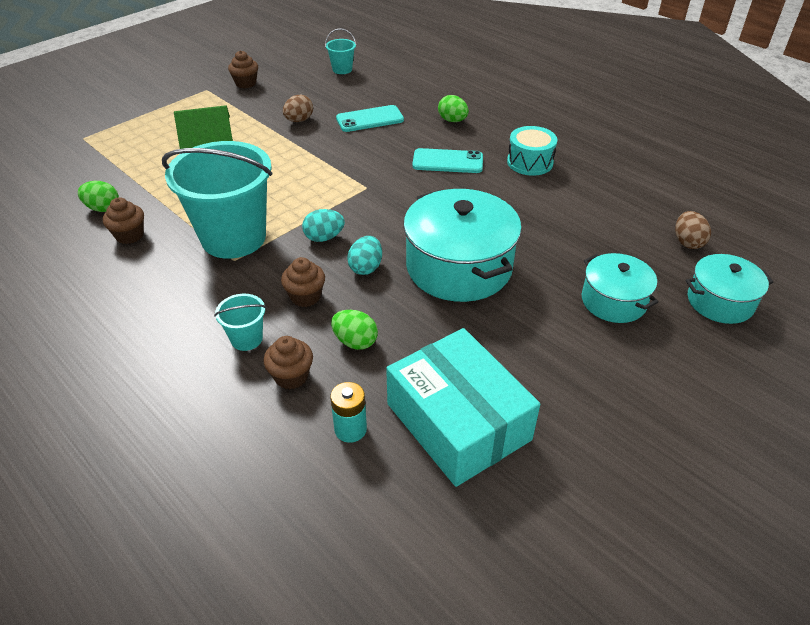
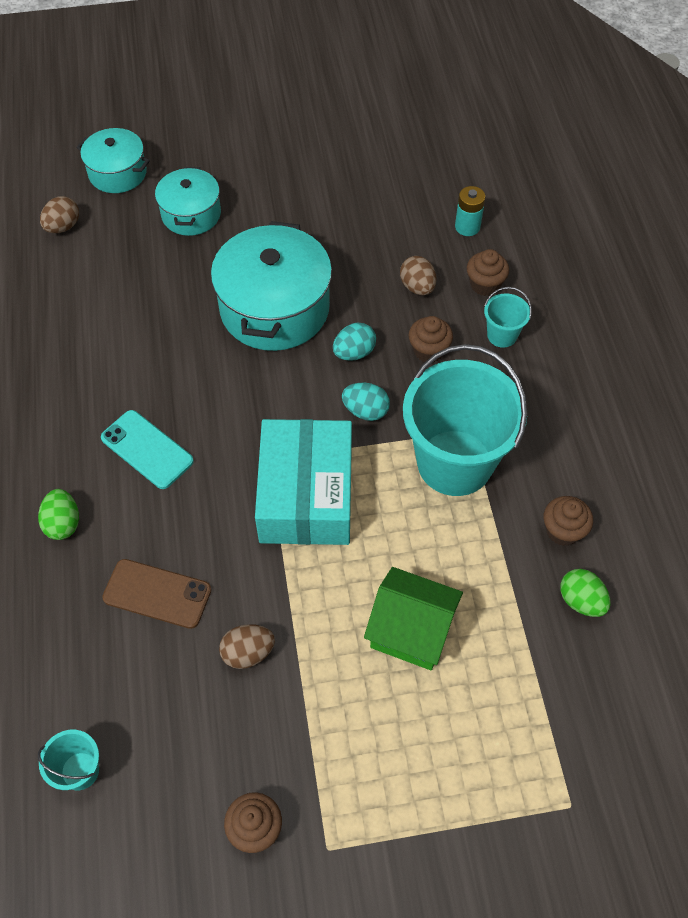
camera: 145 degrees left, 15 degrees up
green egg [331,310,378,350] -> brown egg [400,256,436,295]
turquoise phone [336,105,404,132] -> brown phone [102,559,212,629]
turquoise box [386,328,540,487] -> turquoise box moved to [255,419,352,545]
turquoise drum [507,126,557,176] -> none

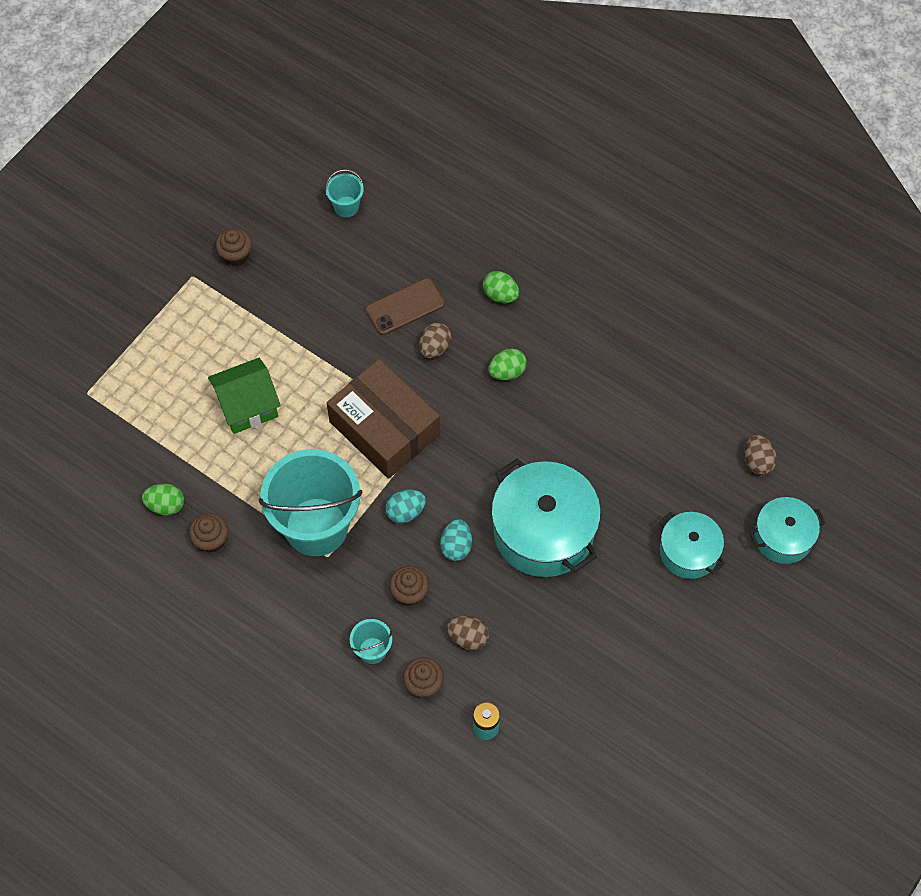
camera: 135 degrees right, 5 degrees up
turquoise phone [101,410,194,489] -> green egg [488,349,527,380]
brown egg [219,624,275,669] -> brown egg moved to [419,323,452,359]
turquoise box [255,419,352,545] -> brown box [327,359,440,479]

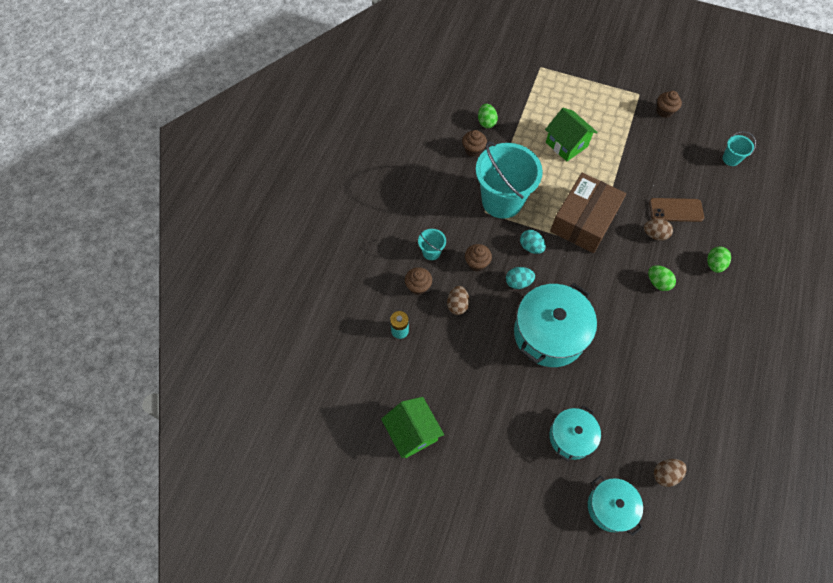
camera: 75 degrees right, 0 degrees up
brown phone [366,278,445,335] -> brown phone turned 45 degrees counterclockwise [649,198,704,222]
none -> green house [381,397,444,458]

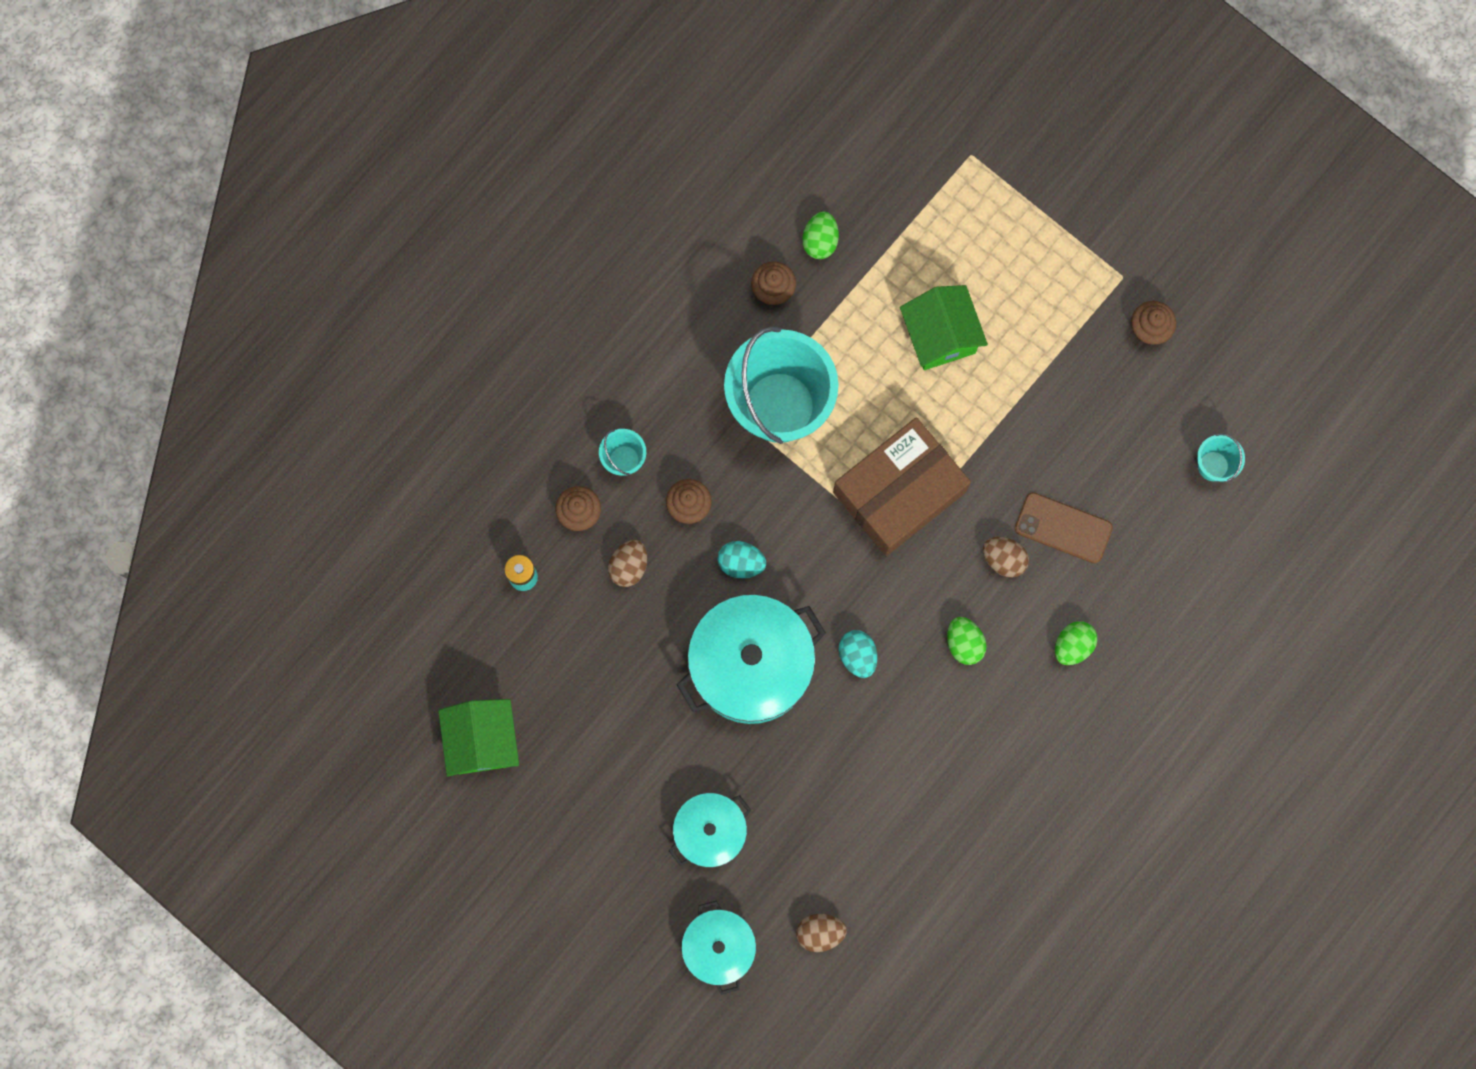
camera: 20 degrees right, 15 degrees up
turquoise egg [520,230,546,254] -> turquoise egg moved to [839,630,877,678]

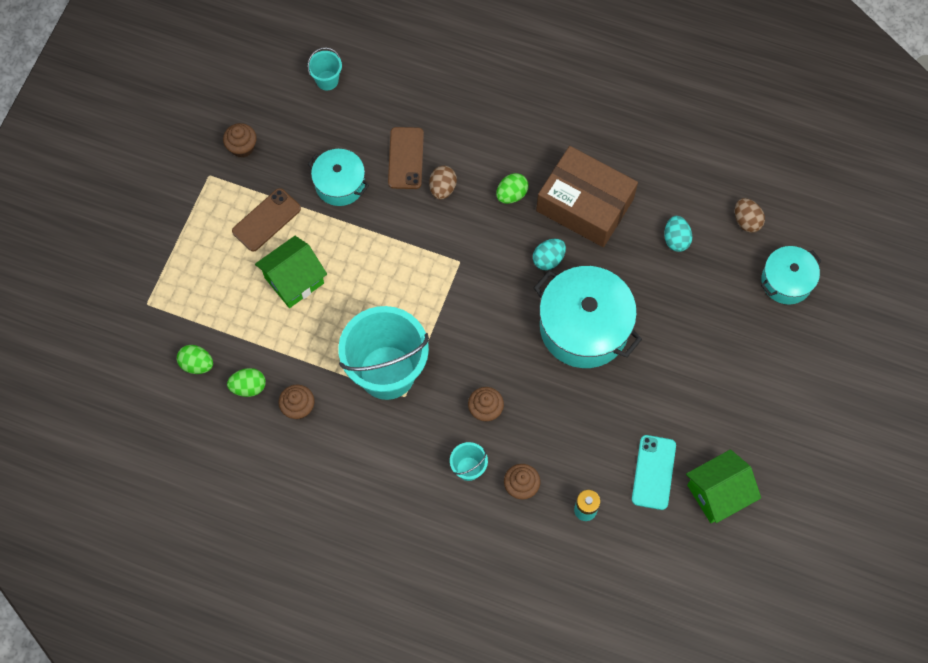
camera: 110 degrees left, 10 degrees down
brown egg [608,540,647,587] -> none
turquoise pot [669,793,751,868] -> turquoise pot moved to [308,149,369,206]
turquoise egg [717,541,766,578] -> turquoise egg moved to [664,216,692,252]
brown box [833,417,971,556] -> brown box moved to [536,146,638,247]
green egg [1055,621,1097,665] -> green egg moved to [177,345,213,374]
none -> brown phone [232,188,301,252]
none -> turquoise phone [632,435,676,510]

